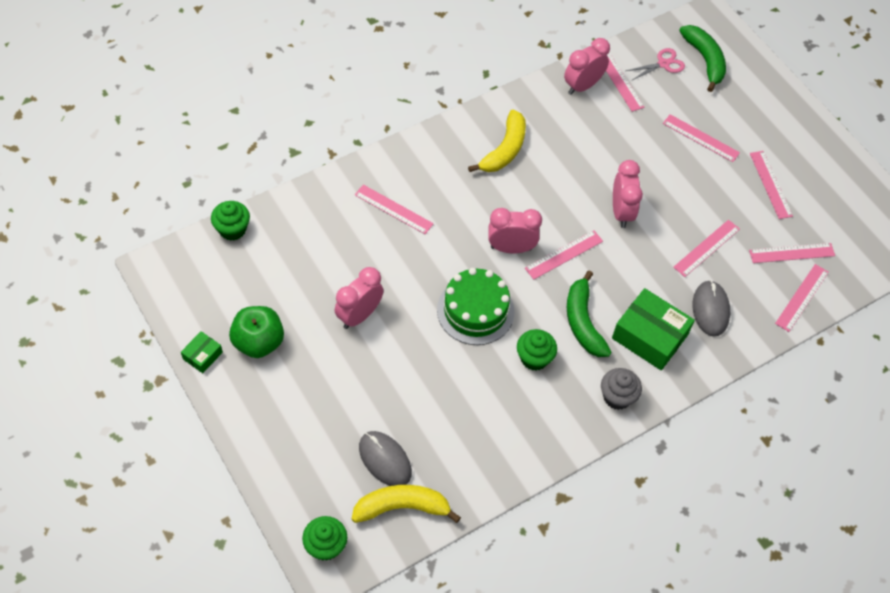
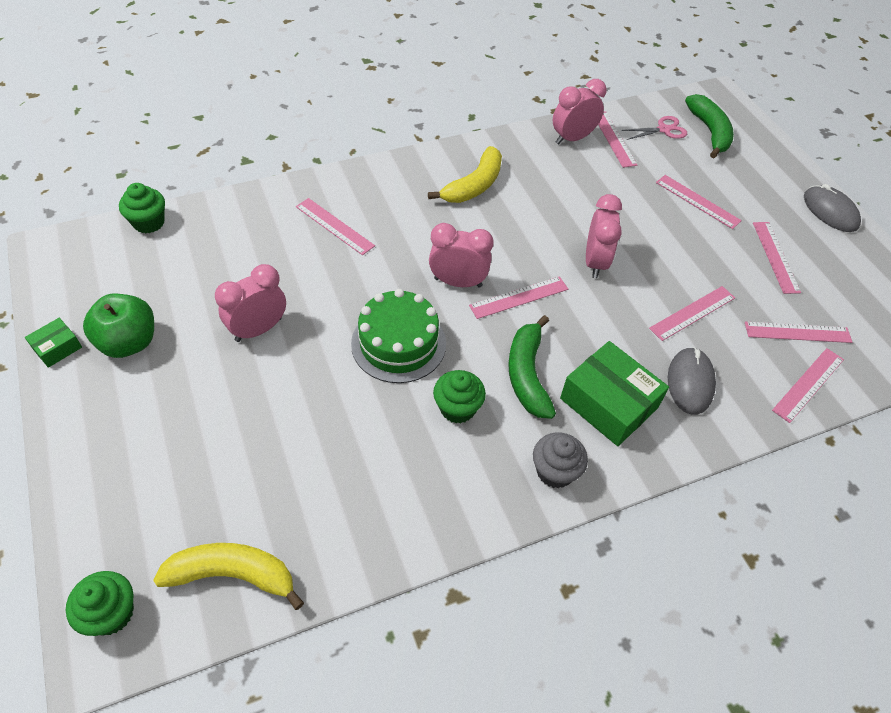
camera: 10 degrees right, 5 degrees down
grey mouse [359,431,412,486] -> grey mouse moved to [804,184,861,232]

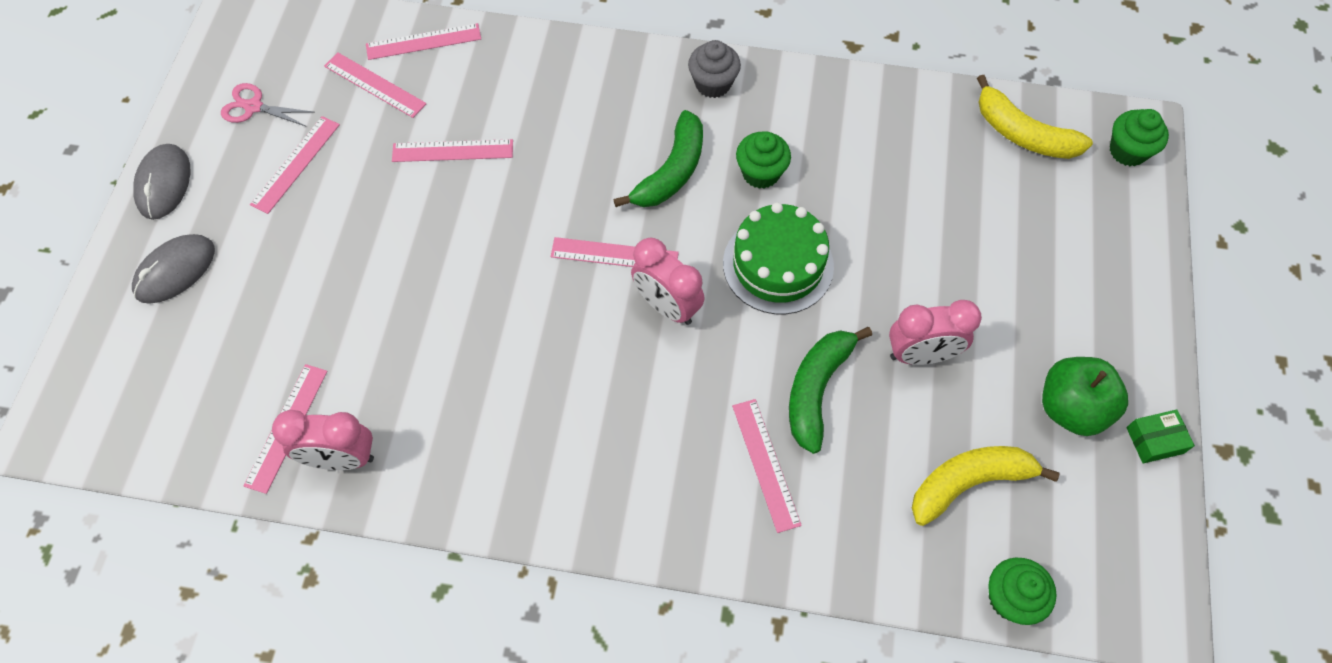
camera: 145 degrees left, 10 degrees up
yellow banana [428,146,502,203] -> yellow banana moved to [912,446,1060,526]
green box [560,341,669,446] -> none
pink clock [586,194,622,278] -> none
pink scissors [621,116,687,140] -> pink scissors moved to [221,83,313,127]
pink ruler [656,175,742,229] -> none
grey mouse [668,347,716,415] -> grey mouse moved to [132,234,215,304]
green banana [685,94,734,158] -> green banana moved to [789,327,872,454]

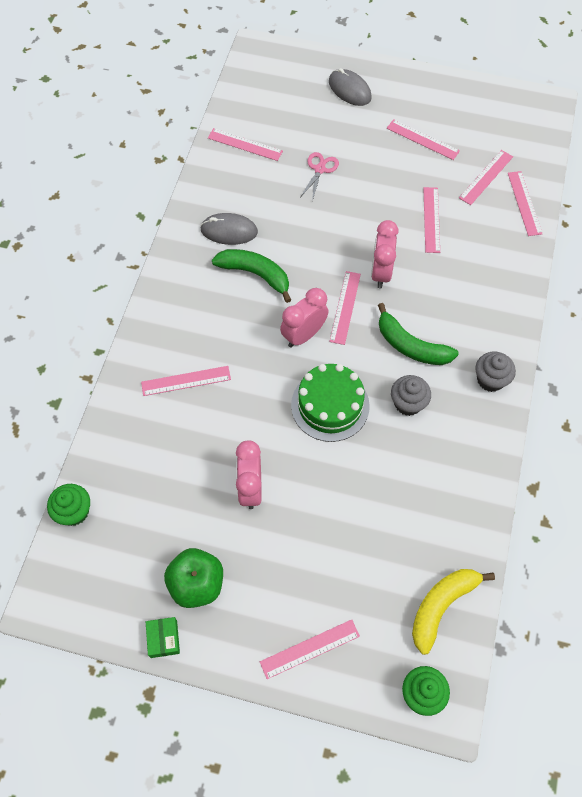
camera: 95 degrees right, 0 degrees up
grey mouse [133,144,191,220] -> grey mouse moved to [200,213,258,245]
pink scissors [221,83,313,127] -> pink scissors moved to [301,152,339,201]
pink clock [272,410,374,470] -> pink clock moved to [371,220,399,288]
green cupcake [736,131,791,189] -> grey cupcake [391,375,431,416]
green banana [789,327,872,454] -> green banana moved to [212,249,291,303]
yellow banana [912,446,1060,526] -> none
none -> pink ruler [260,619,360,679]

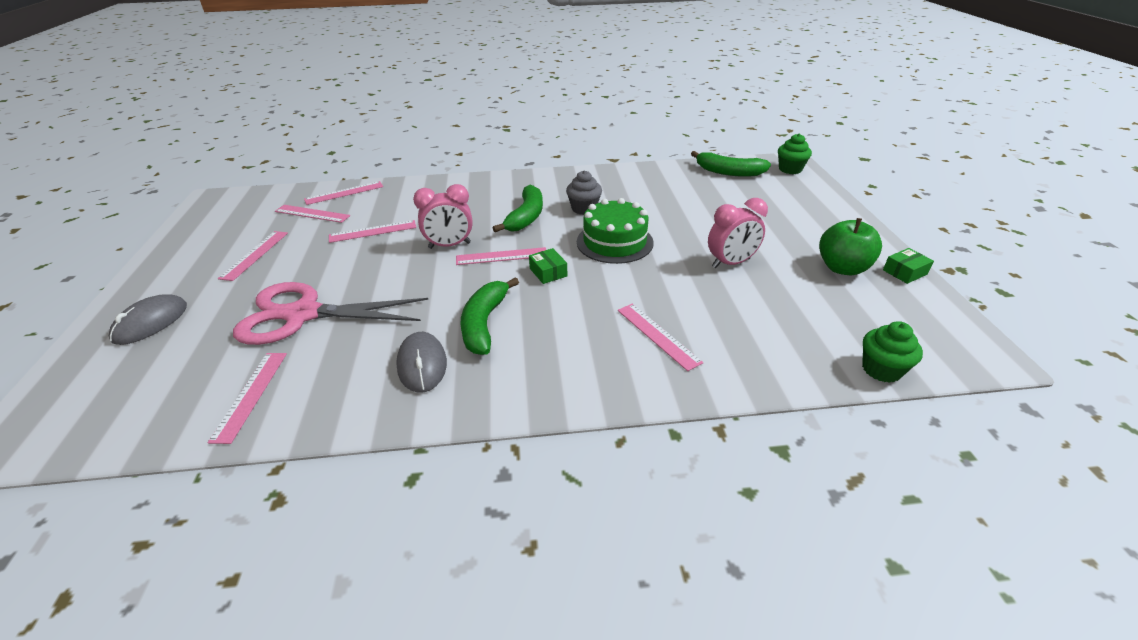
camera: 110 degrees left, 25 degrees down
pink ruler [260,619,360,679] -> none
pink clock [280,288,329,348] -> green box [529,248,567,284]
pink scissors [301,152,339,201] -> pink scissors [233,282,429,345], size x2.25
yellow banana [412,569,495,655] -> green banana [691,151,771,177]
grey cupcake [475,352,516,392] -> none

